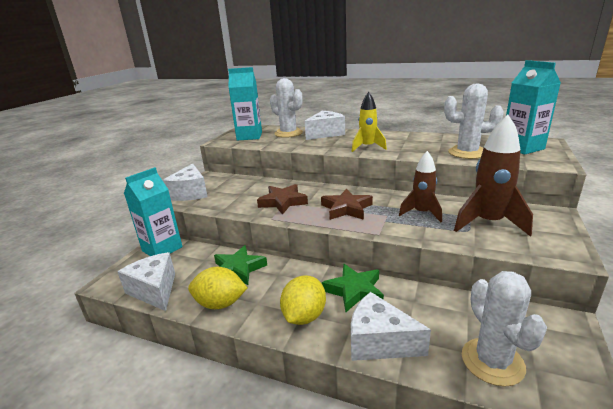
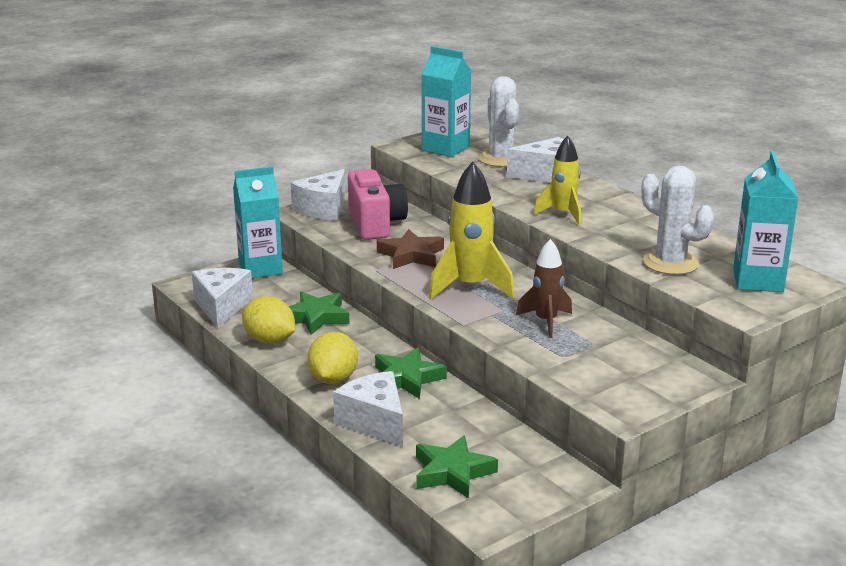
camera: 30 degrees right, 0 degrees up
yellow lemon [280,275,326,325] -> yellow lemon turned 45 degrees counterclockwise [308,332,358,384]
brown star [321,188,373,220] -> yellow rocket [429,161,515,299]
brown rocket [454,114,533,237] -> none
white cactus [462,271,547,387] -> green star [416,435,498,499]
none -> pink camera [348,169,408,240]

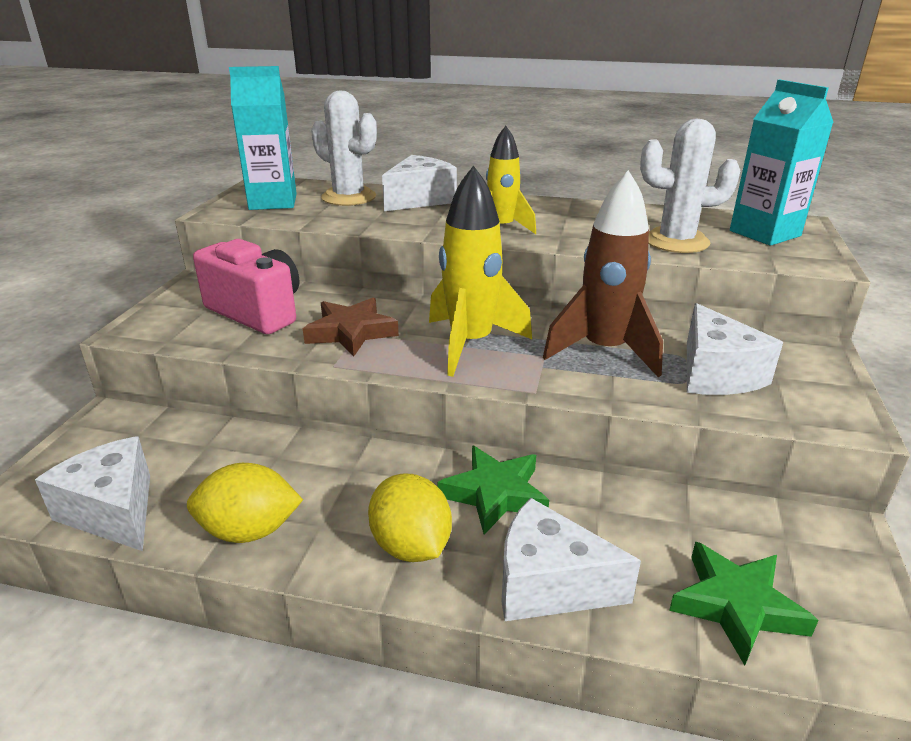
camera: 40 degrees left, 5 degrees up
turquoise carton [233,166,283,278] -> none
green star [289,291,350,335] -> none
white cheese [291,169,346,221] -> white cheese moved to [687,303,783,395]
brown rocket [516,239,572,338] -> brown rocket [543,170,663,377], size x1.56

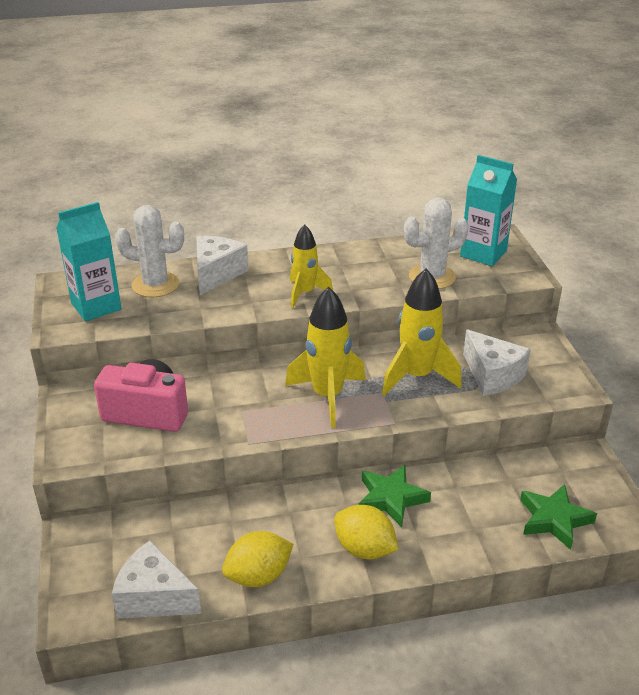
camera: 25 degrees left, 5 degrees up
brown star [303,298,399,357] -> none
white cheese [501,498,641,621] -> none
brown rocket [543,170,663,377] -> yellow rocket [382,268,462,396]

